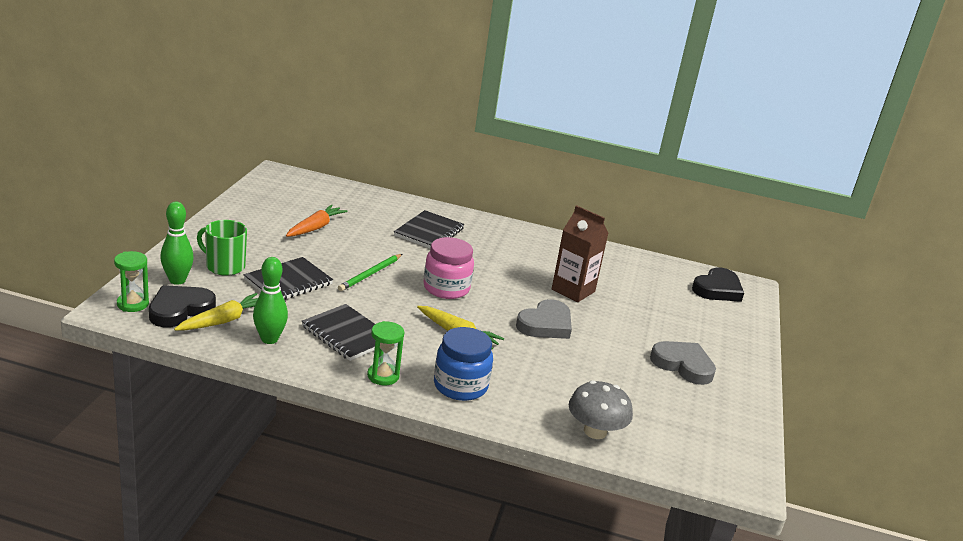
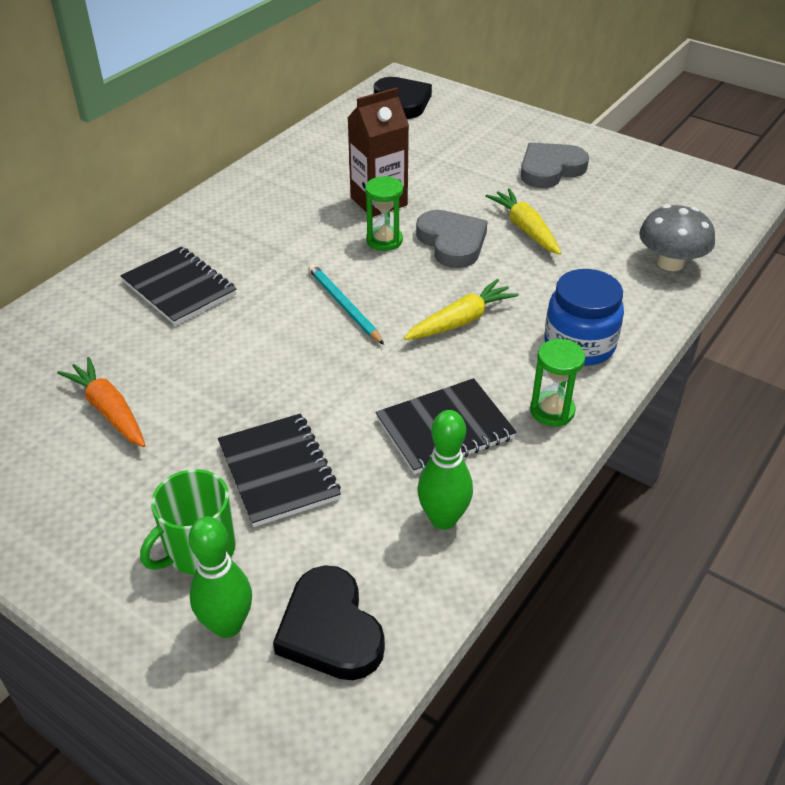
camera: 65 degrees left, 15 degrees up
green hourglass [114,251,149,312] -> green hourglass moved to [365,176,403,251]
yellow carrot [174,293,258,331] -> yellow carrot moved to [486,188,561,255]
green pencil [338,254,402,291] -> none
pink jar [423,237,474,299] -> turquoise pencil [308,264,384,345]

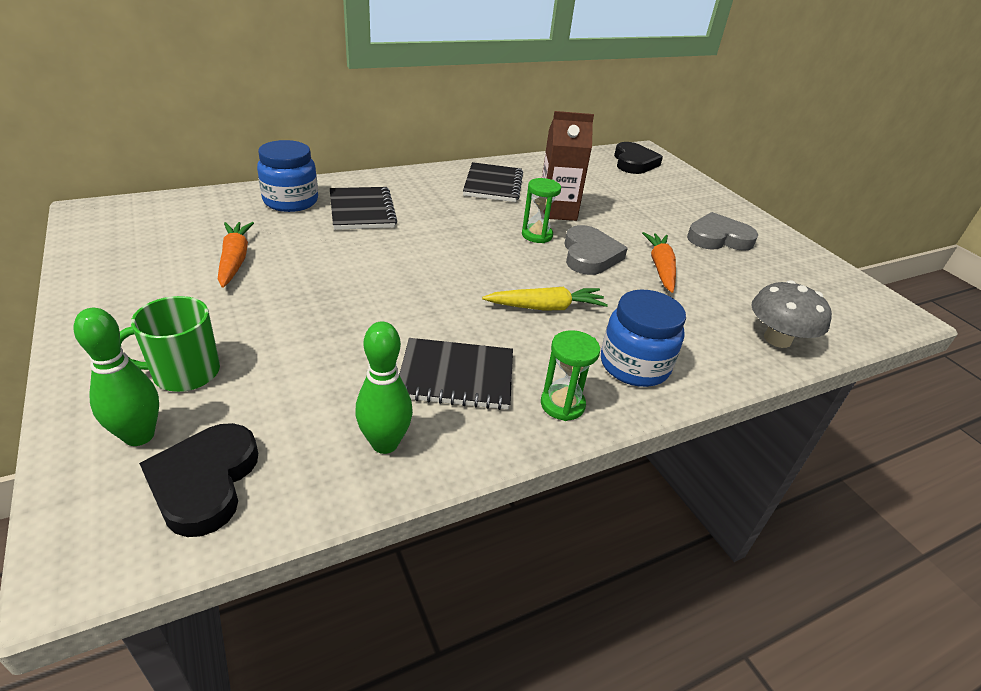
camera: 25 degrees right, 5 degrees down
black notebook [218,414,341,527] -> black notebook moved to [463,162,523,202]
turquoise pencil [308,264,384,345] -> none
yellow carrot [486,188,561,255] -> orange carrot [642,232,676,293]
none -> blue jar [257,140,318,212]

